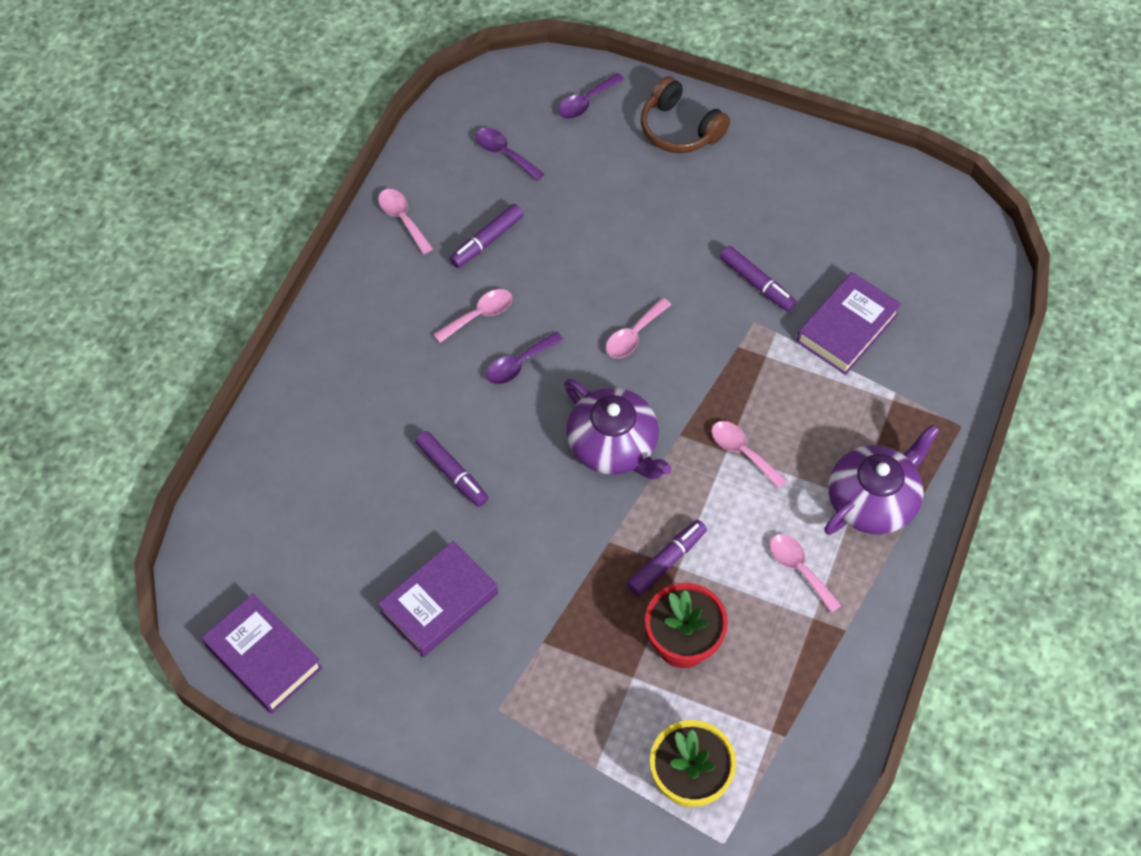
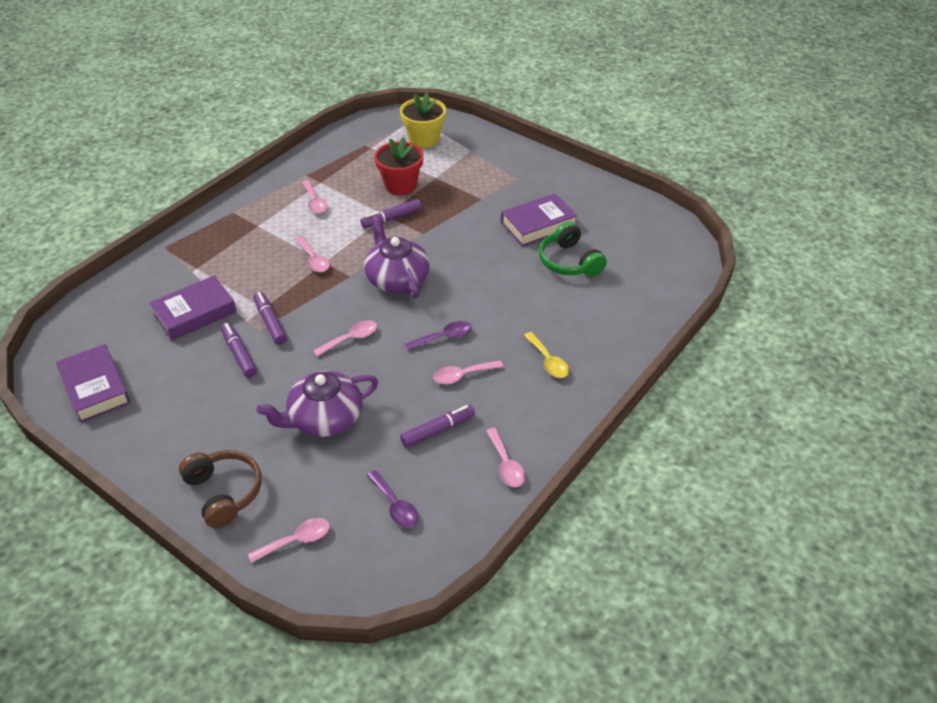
camera: 165 degrees left, 15 degrees down
purple book [202,593,322,714] -> purple book moved to [56,344,131,423]
purple marker [415,431,489,507] -> purple marker moved to [254,292,287,345]
purple spoon [558,73,625,119] -> pink spoon [248,518,330,563]
purple teapot [824,424,940,535] -> purple teapot moved to [257,371,378,437]
none -> yellow spoon [524,332,569,378]
none -> green headphones [539,222,607,277]

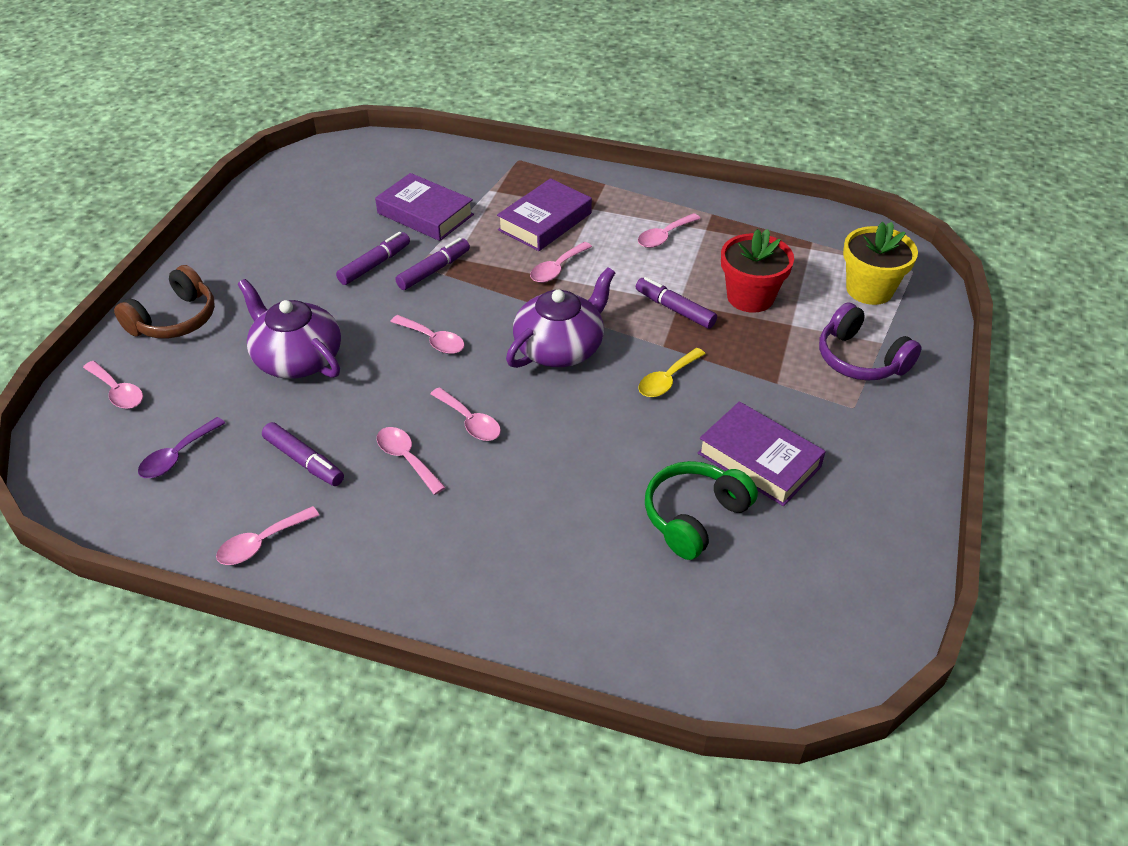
camera: 70 degrees right, 0 degrees up
purple book [56,344,131,423] -> purple book moved to [497,178,592,251]
purple spoon [405,321,472,350] -> pink spoon [430,387,501,441]
yellow spoon [524,332,569,378] -> yellow spoon moved to [638,348,705,397]
none -> purple headphones [819,302,921,381]

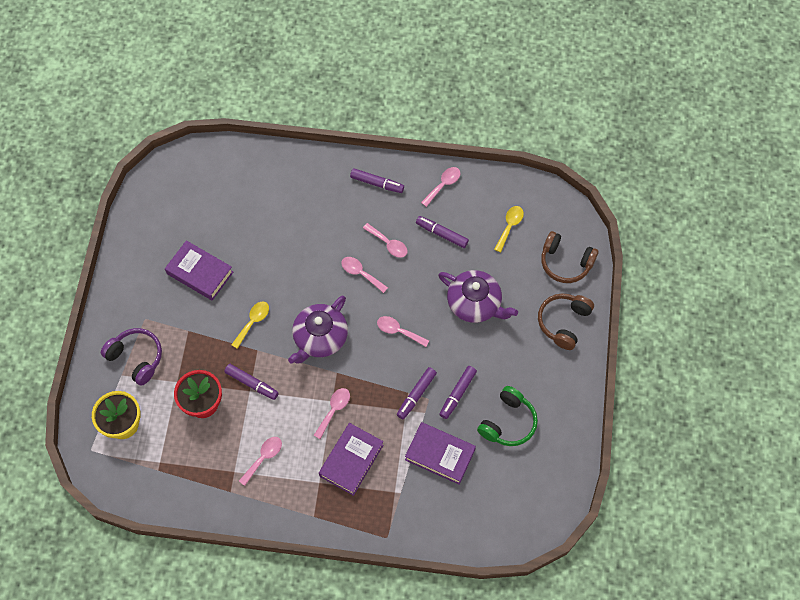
camera: 170 degrees right, 20 degrees up
pink spoon [83,361,143,409] -> brown headphones [541,231,599,283]
purple spoon [138,417,225,478] -> yellow spoon [494,206,524,252]
green headphones [645,461,758,560] -> green headphones moved to [477,386,538,446]
none -> purple marker [350,168,404,193]

